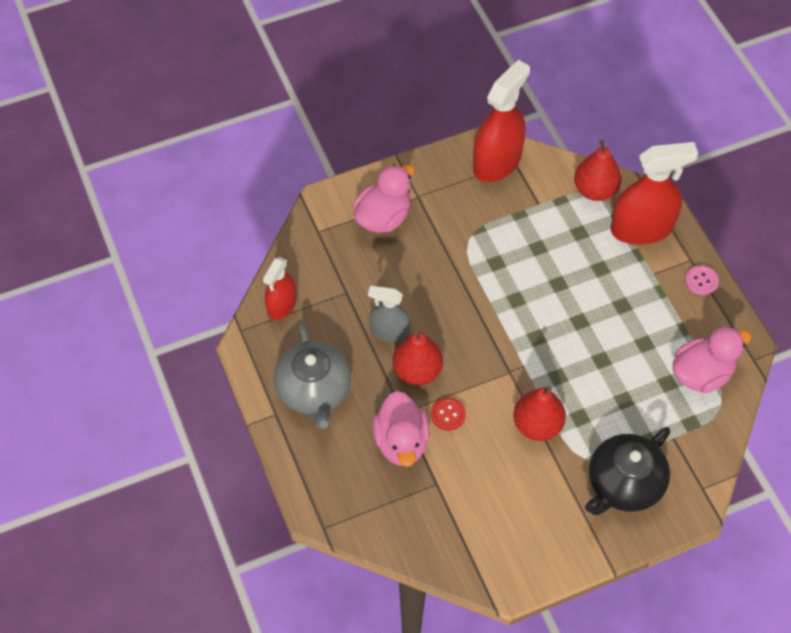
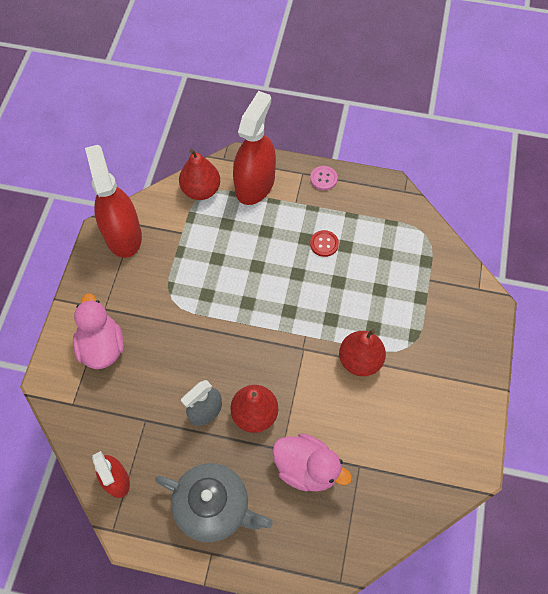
camera: 55 degrees left, 5 degrees up
red button [431,398,466,430] -> red button moved to [310,230,339,257]
black teapot [585,427,670,515] -> none
pink duck [673,326,752,393] -> none

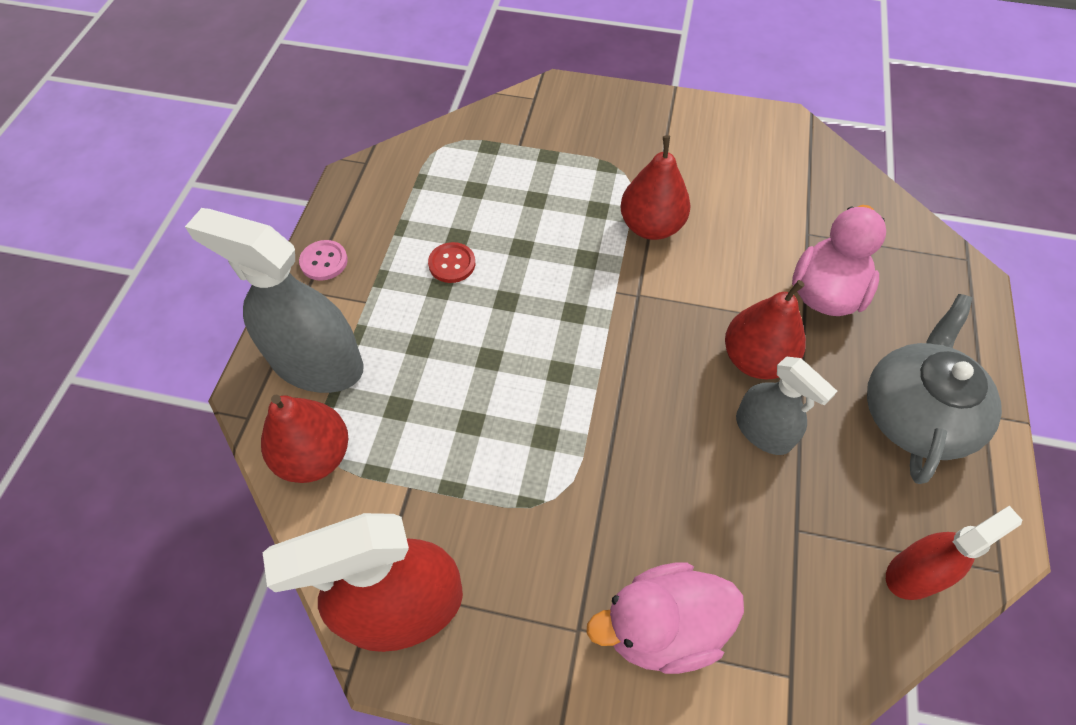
camera: 90 degrees left, 5 degrees down
red spray bottle [233,91,276,205] -> grey spray bottle [185,208,364,393]

